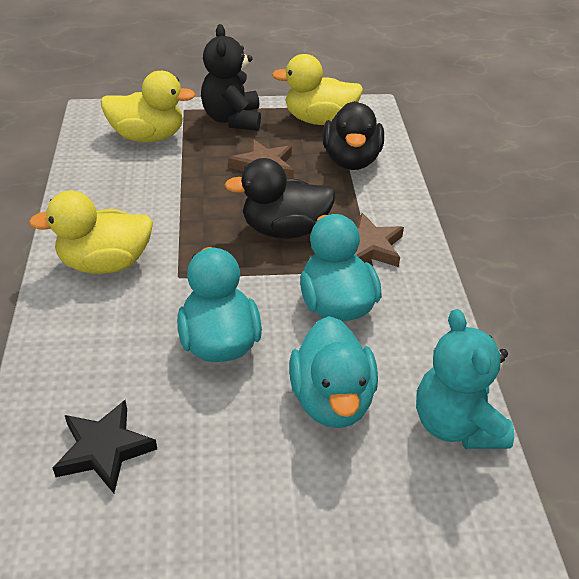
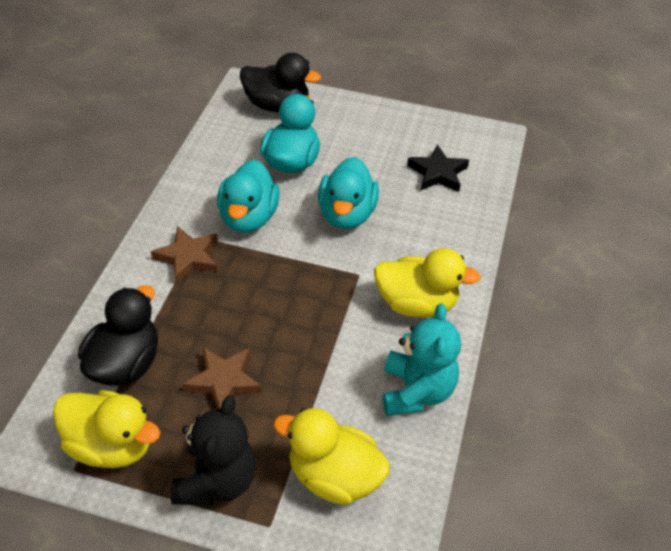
camera: 160 degrees left, 5 degrees up
black duck [224,158,336,239] -> black duck moved to [240,53,321,112]
turquoise teddy bear [416,309,514,449] -> turquoise teddy bear moved to [383,303,461,416]

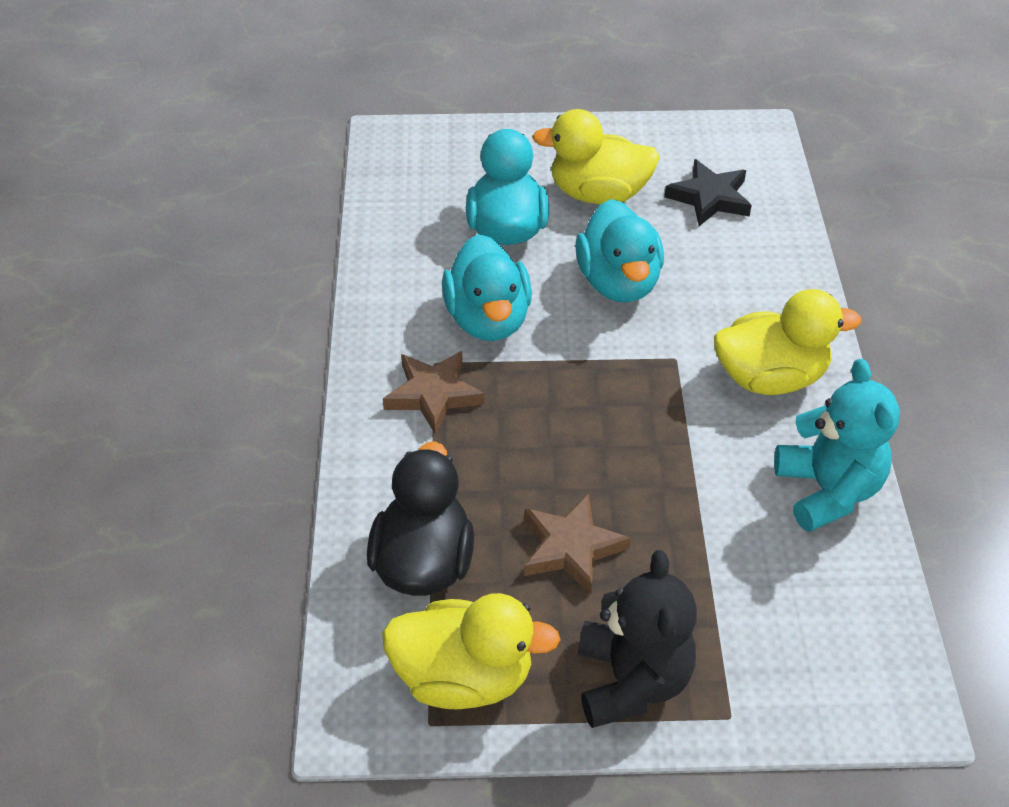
camera: 15 degrees left, 0 degrees up
black duck [240,53,321,112] -> none
yellow duck [273,408,390,505] -> yellow duck moved to [532,109,660,204]

